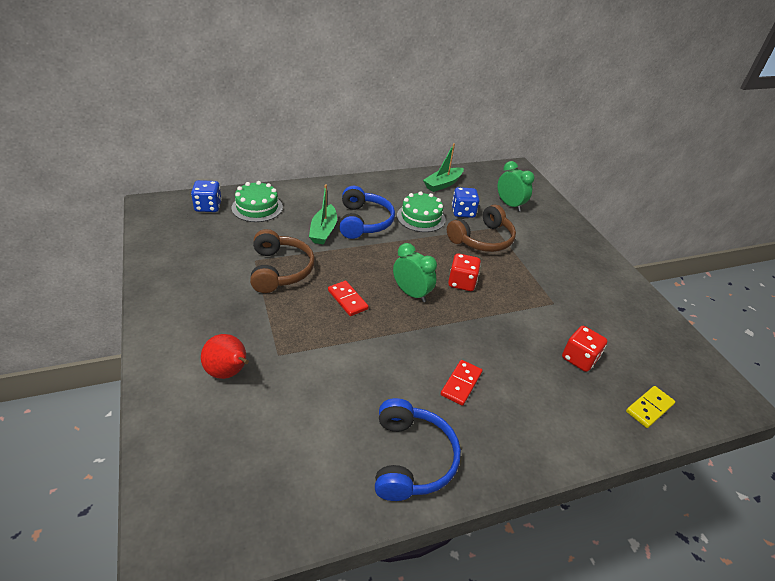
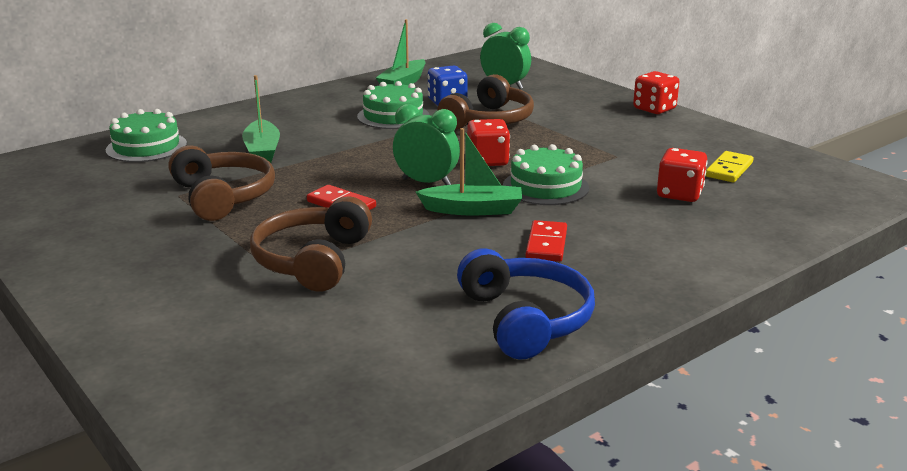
camera: 15 degrees left, 15 degrees down
blue dice [191,180,222,212] -> none
red pear [201,334,249,379] -> none
blue headphones [339,186,395,239] -> none
yellow domino [626,386,675,428] -> yellow domino moved to [706,151,754,182]
none -> brown headphones [250,196,372,292]
none -> green boat [416,128,522,215]
none -> green cake [503,144,589,205]
none -> red dice [633,71,679,114]

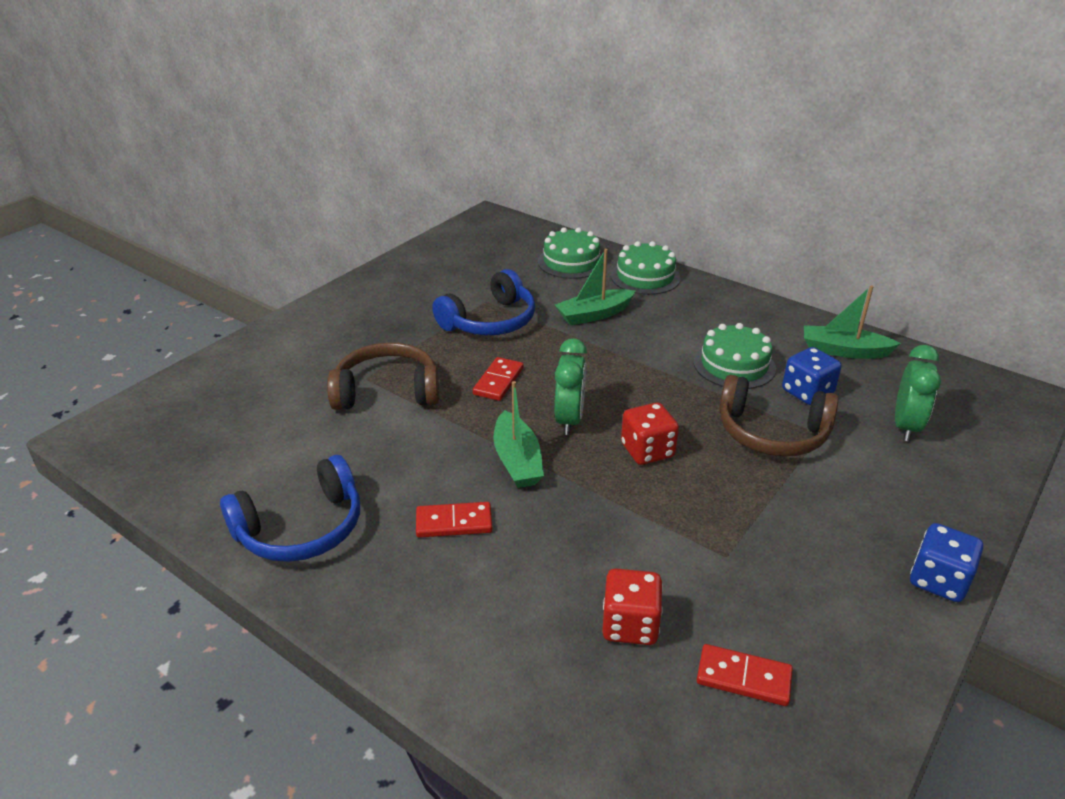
camera: 75 degrees right, 10 degrees up
brown headphones [169,145,275,221] -> blue headphones [432,269,535,335]
green cake [503,144,589,205] -> green cake moved to [611,241,681,295]
red dice [633,71,679,114] -> blue dice [910,523,983,602]
yellow domino [706,151,754,182] -> red domino [697,644,793,706]

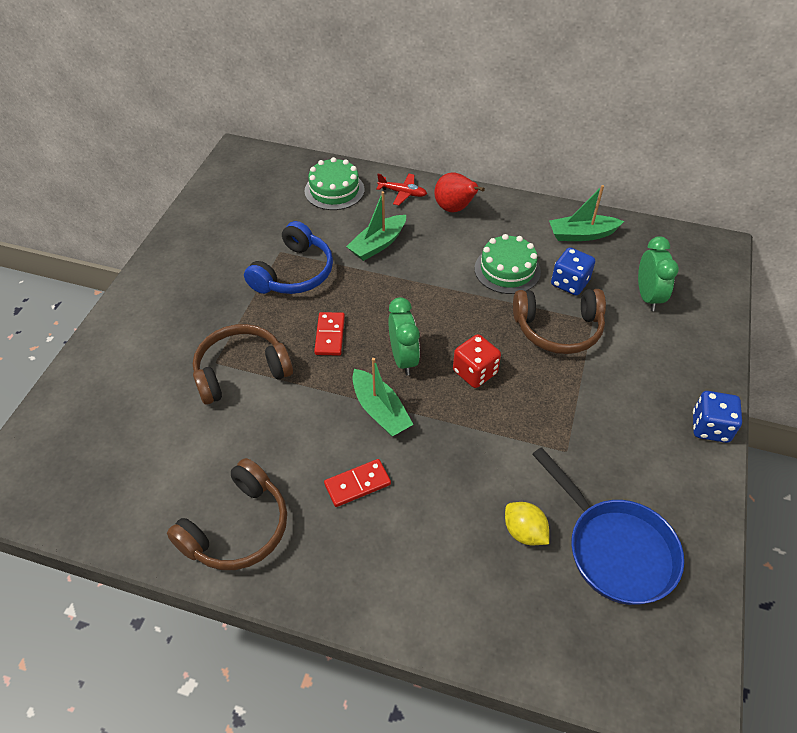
camera: 20 degrees left, 15 degrees up
blue headphones [220,455,360,562] -> brown headphones [167,458,287,570]
red dice [602,569,663,645] -> yellow lemon [505,502,549,545]
green cake [611,241,681,295] -> red plane [376,174,427,205]
red domino [697,644,793,706] -> blue pan [532,447,684,605]
none -> red pear [434,172,485,212]

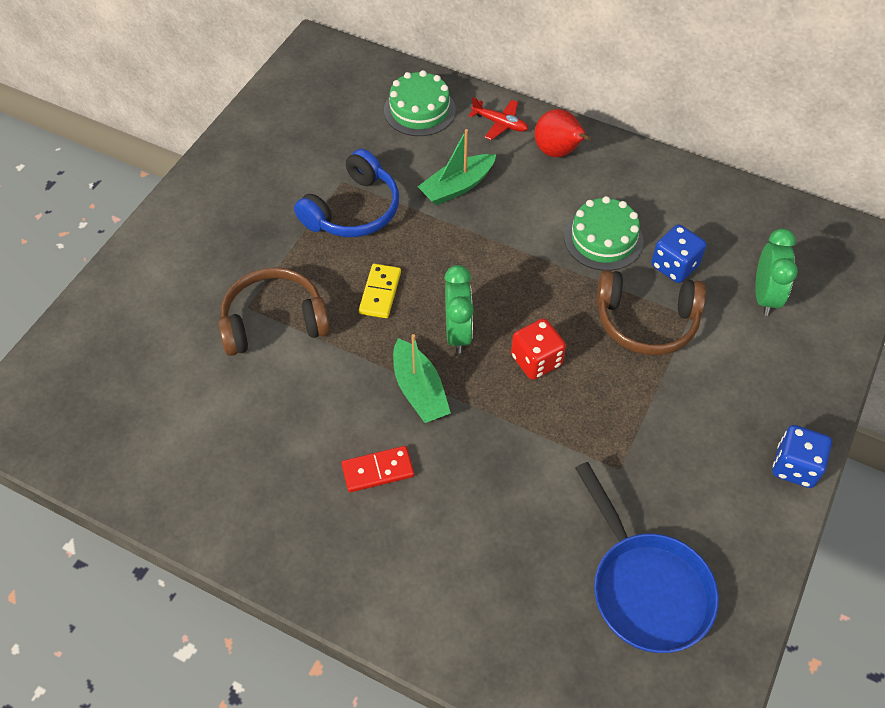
camera: 10 degrees right, 5 degrees up
brown headphones [167,458,287,570] -> none
red domino [314,312,345,355] -> yellow domino [359,264,401,318]
yellow lemon [505,502,549,545] -> none
green boat [549,185,624,241] -> none

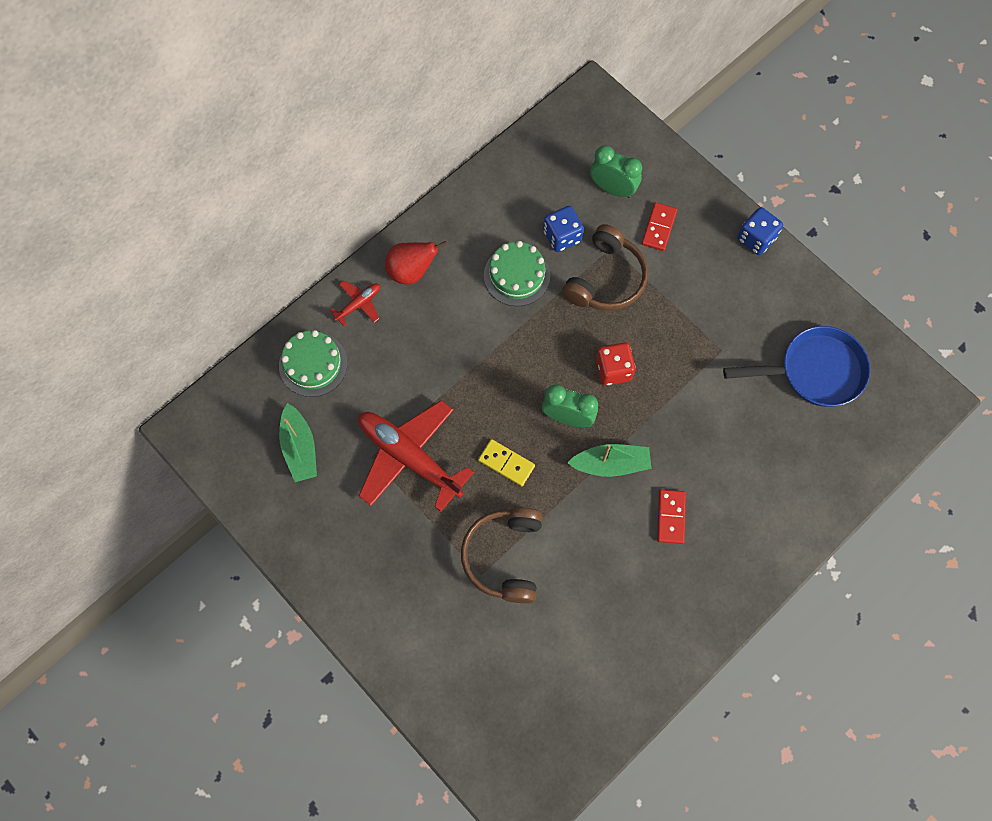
camera: 70 degrees left, 15 degrees up
blue headphones [294,149,399,237] -> red plane [358,400,474,512]
green boat [418,129,496,205] -> green boat moved to [279,403,317,482]
none -> red domino [642,202,677,251]

